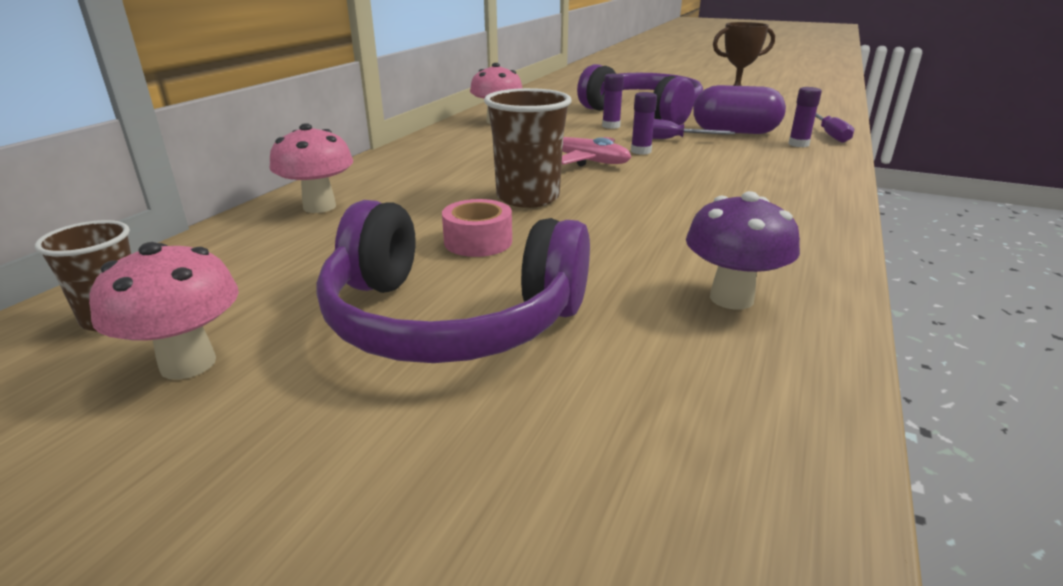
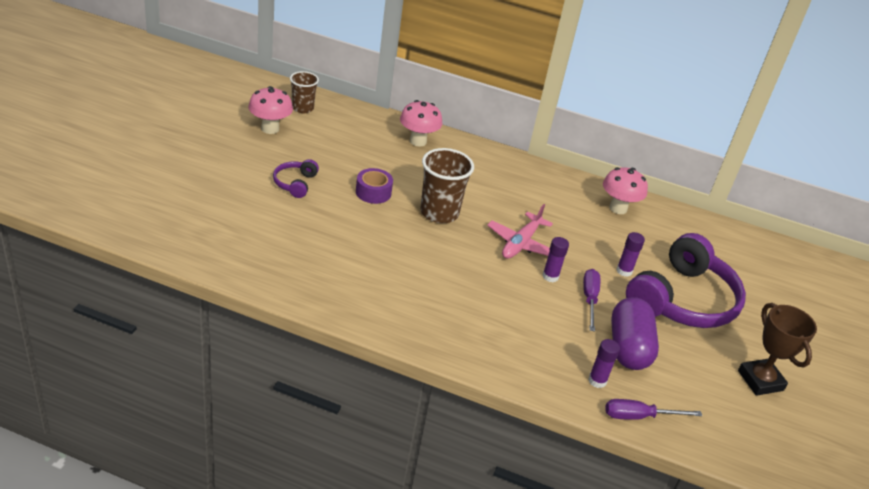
camera: 80 degrees right, 10 degrees up
purple headphones [316,200,590,363] -> purple headphones [273,159,319,198], size x0.44
pink tape [442,199,512,257] -> purple tape [356,168,393,204]
purple mushroom [686,191,800,310] -> none

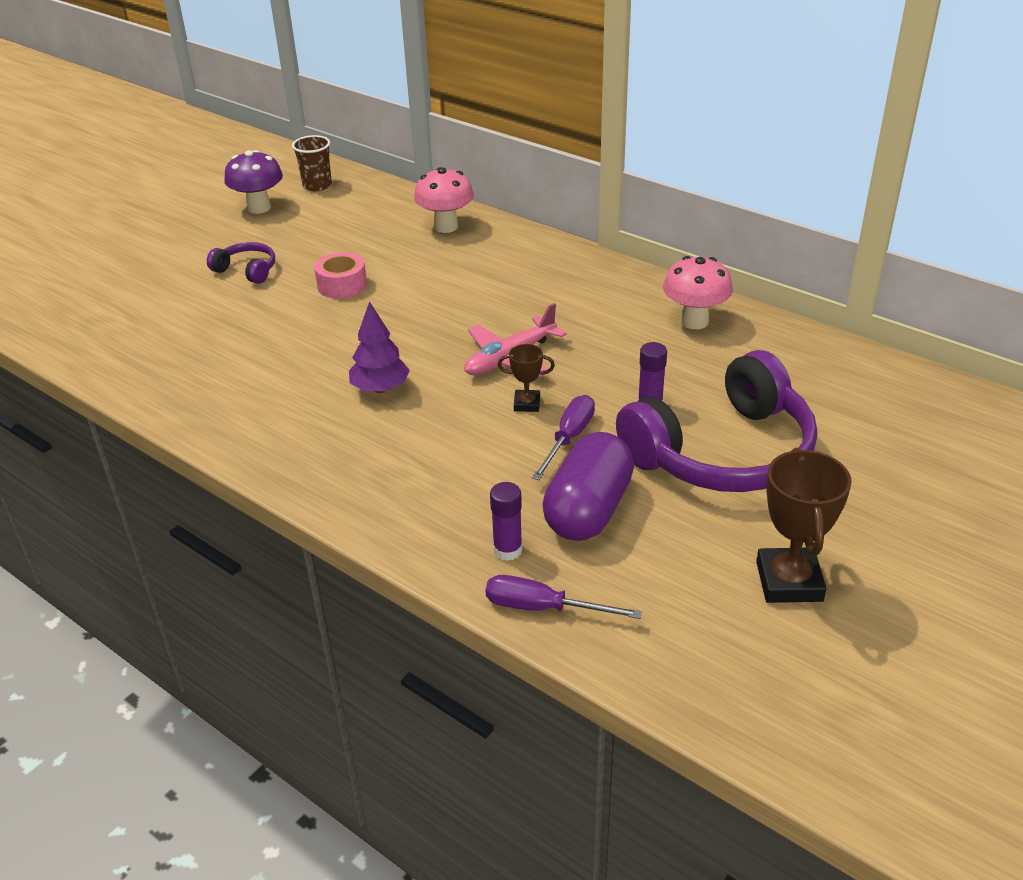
camera: 25 degrees right, 0 degrees up
pink mushroom [248,86,293,134] -> purple mushroom [225,150,283,214]
purple headphones [273,159,319,198] -> purple headphones turned 90 degrees clockwise [207,242,275,284]
purple tape [356,168,393,204] -> pink tape [314,252,367,299]
brown cup [420,148,474,223] -> none
purple glue stick [543,237,569,282] -> brown trophy [498,344,555,412]
none -> purple tree [349,301,410,393]

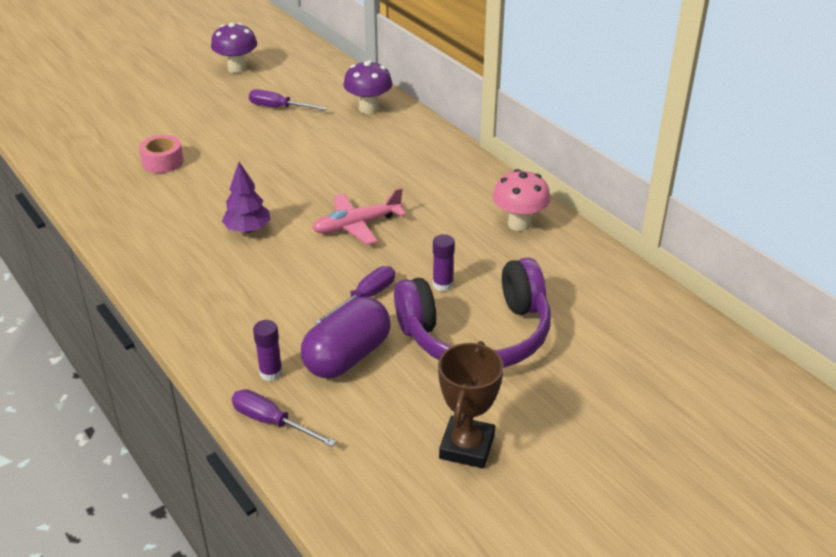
camera: 15 degrees right, 0 degrees up
purple headphones [207,242,275,284] -> none
brown cup [292,135,332,191] -> none
pink tape [314,252,367,299] -> pink tape moved to [139,135,184,173]
pink mushroom [414,167,474,233] -> purple mushroom [343,60,393,114]
brown trophy [498,344,555,412] -> none
none -> purple screwdriver [249,89,327,110]

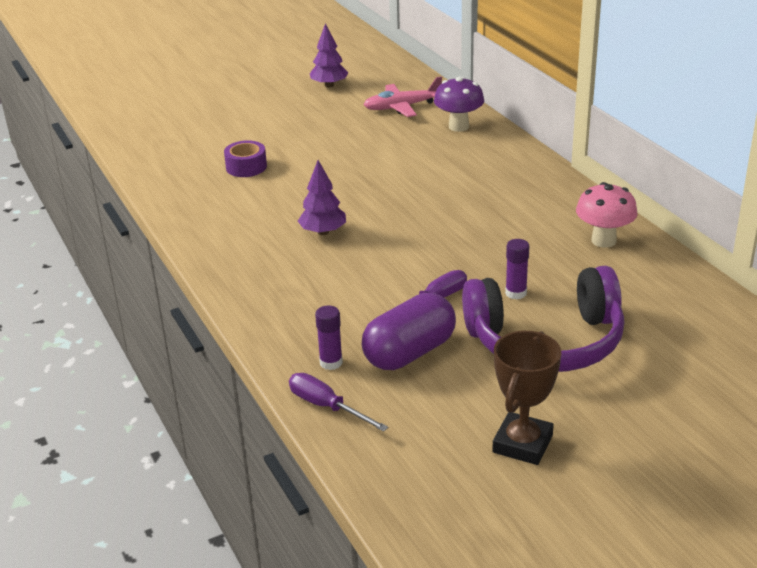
camera: 10 degrees right, 5 degrees down
pink tape [139,135,184,173] -> purple tape [224,140,267,177]
purple mushroom [211,23,257,73] -> purple tree [310,23,348,87]
purple screwdriver [249,89,327,110] -> none
pink plane [312,188,406,245] -> pink plane moved to [364,76,442,117]

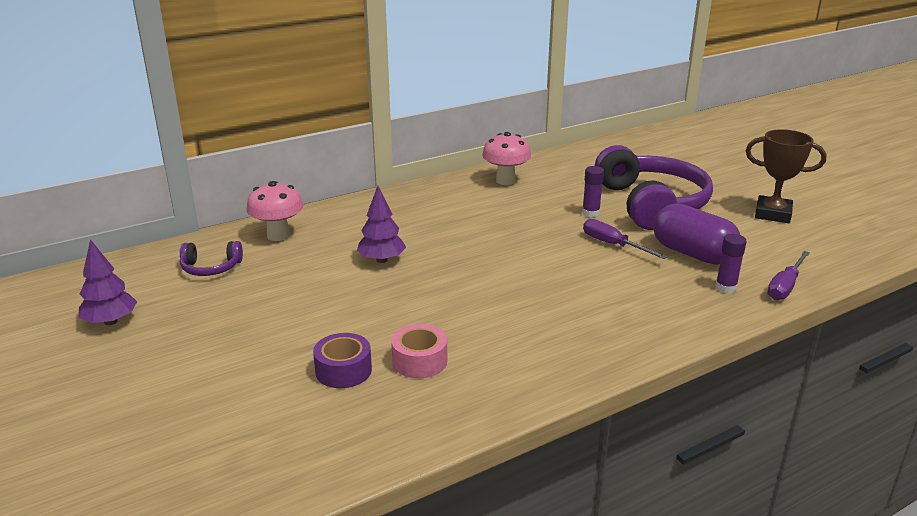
camera: 95 degrees left, 5 degrees down
purple tree [298,160,346,235] -> purple tree moved to [357,186,406,263]
pink plane [364,76,442,117] -> purple headphones [180,241,243,276]
purple mushroom [434,77,484,132] -> pink mushroom [246,181,304,241]
none -> pink tape [391,324,447,378]

